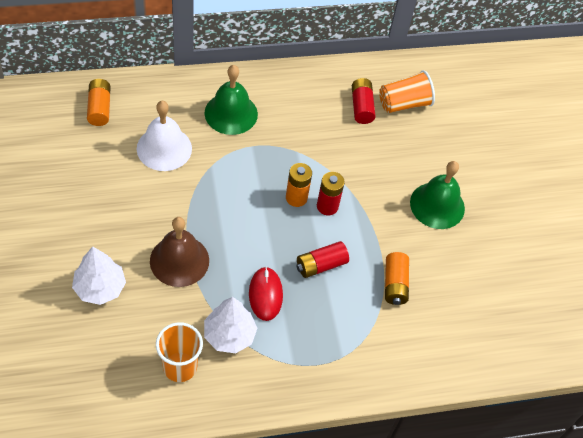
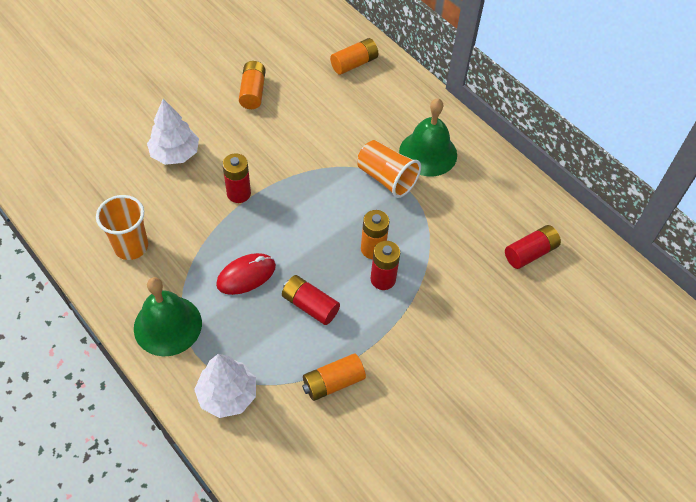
camera: 65 degrees right, 0 degrees up
white bell [137,101,192,171] -> none
brown bell [150,217,209,287] -> red battery [222,153,251,203]
white tree [204,297,257,353] -> white tree moved to [194,354,256,418]
orange cup [379,70,435,113] -> orange cup moved to [357,140,421,198]
green bell [410,161,465,229] -> green bell moved to [134,277,202,356]
none -> orange battery [239,61,266,109]

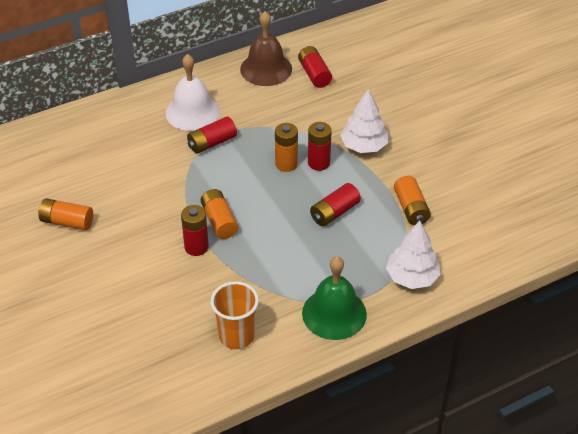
camera: 75 degrees left, 10 degrees down
white tree [147,99,199,165] -> white tree moved to [340,89,388,153]
red mouse [216,253,276,295] -> none
orange battery [330,38,378,75] -> orange battery moved to [201,189,238,239]
orange cup [357,140,421,198] -> red battery [187,116,237,154]
green bell [399,98,457,176] -> white bell [166,54,220,131]
none -> brown bell [240,11,292,86]

